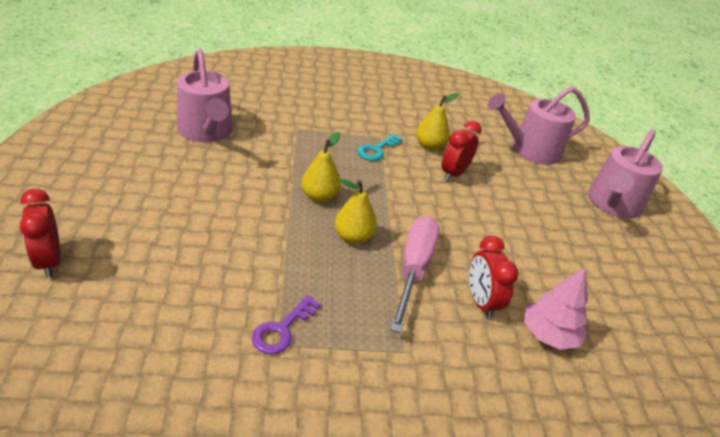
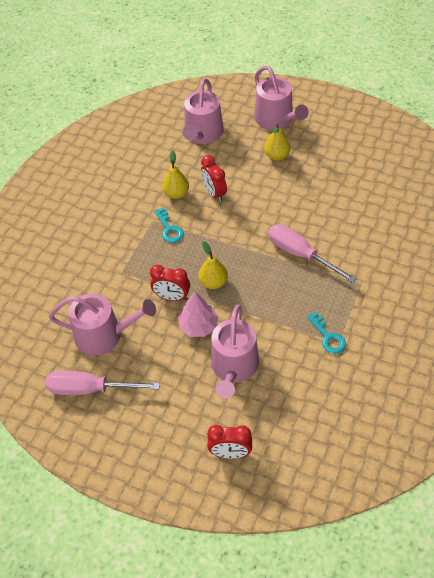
camera: 55 degrees left, 15 degrees up
purple key [252,295,321,354] -> turquoise key [307,312,346,354]
yellow pear [334,179,377,244] -> yellow pear moved to [264,124,290,161]
red clock [469,236,518,319] -> red clock moved to [150,265,190,301]
pink tree [524,268,588,350] -> pink tree moved to [178,291,218,337]
none -> pink screwdriver [46,371,160,395]
none -> pink watering can [211,305,259,399]

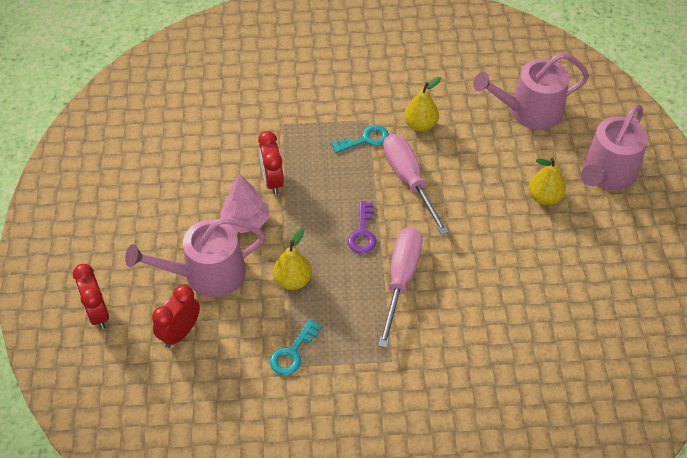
camera: 60 degrees right, 0 degrees up
pink screwdriver [46,371,160,395] -> pink screwdriver moved to [383,134,449,235]
pink watering can [49,294,156,355] -> none
turquoise key [154,208,184,243] -> turquoise key turned 150 degrees counterclockwise [331,125,389,153]
yellow pear [198,241,228,289] -> yellow pear moved to [273,228,312,290]
red clock [201,155,227,202] -> red clock moved to [152,285,200,348]
none -> purple key [348,201,376,254]

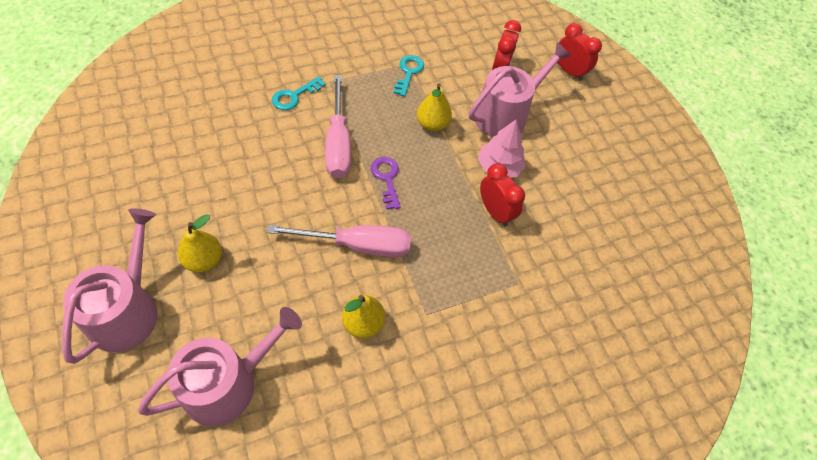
camera: 155 degrees right, 5 degrees up
turquoise key [331,125,389,153] -> turquoise key moved to [272,77,326,110]
pink screwdriver [383,134,449,235] -> pink screwdriver turned 45 degrees counterclockwise [267,225,411,258]

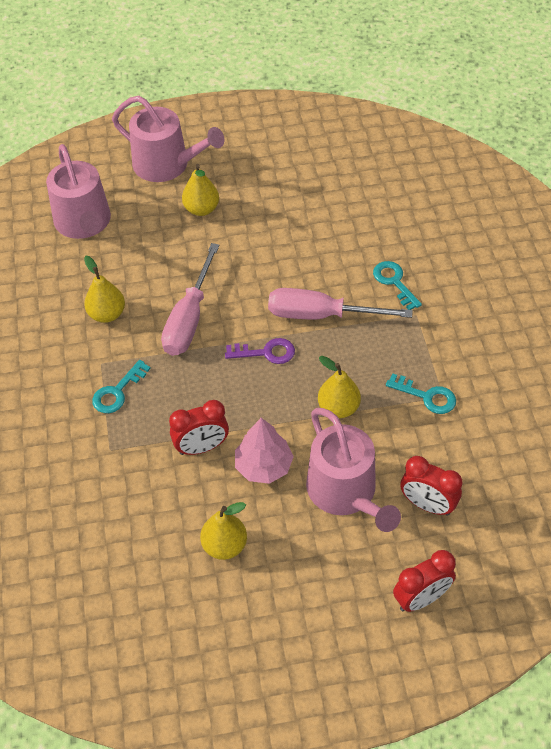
camera: 110 degrees right, 5 degrees down
none -> turquoise key [92,360,151,413]
none -> yellow pear [200,502,247,560]

